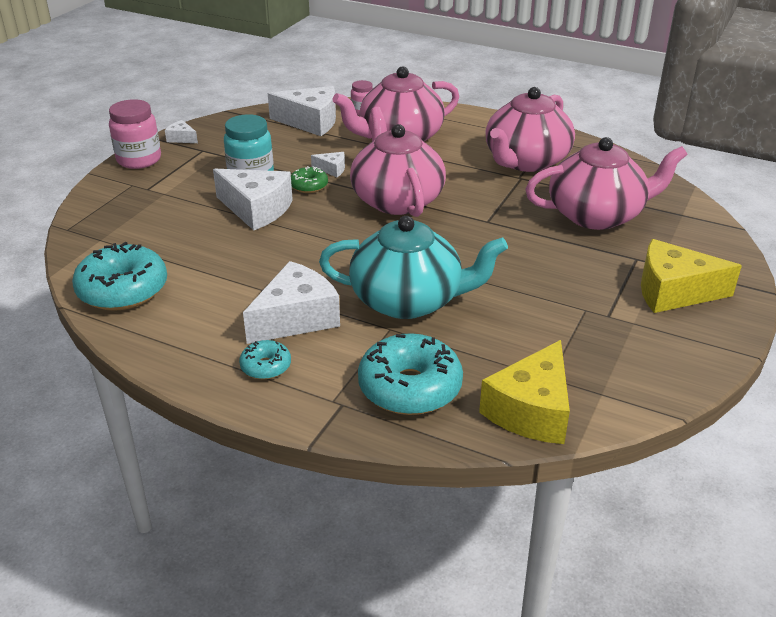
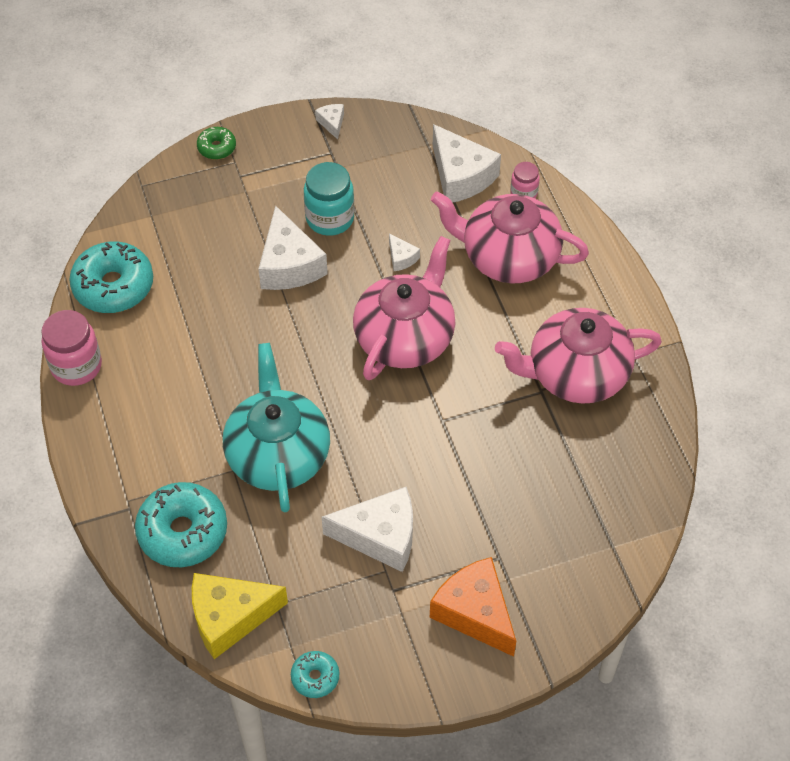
camera: 45 degrees right, 20 degrees up
pink jar [109,99,161,169] -> pink jar moved to [41,310,102,386]
turquoise donut [239,340,291,380] -> turquoise donut moved to [291,651,339,698]
white cheese [243,261,340,344] -> white cheese moved to [322,487,413,572]
green donut [291,166,328,193] -> green donut moved to [197,127,236,160]
turquoise teapot [319,216,508,319] -> turquoise teapot turned 150 degrees counterclockwise [223,343,330,512]
pink teapot [525,137,688,230] -> none
yellow cheese [641,239,742,313] -> orange cheese [430,557,516,657]

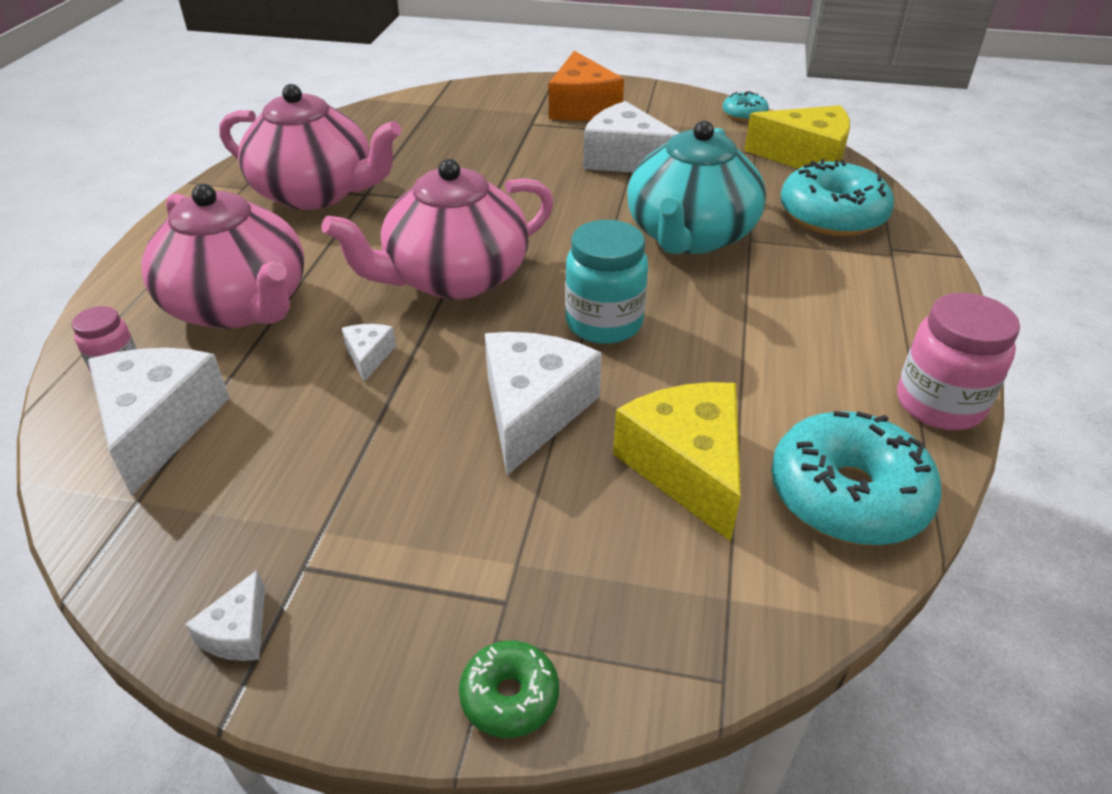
camera: 150 degrees left, 15 degrees down
turquoise jar [304,162,354,236] -> turquoise jar moved to [565,220,648,344]
none -> yellow cheese [613,382,741,542]

